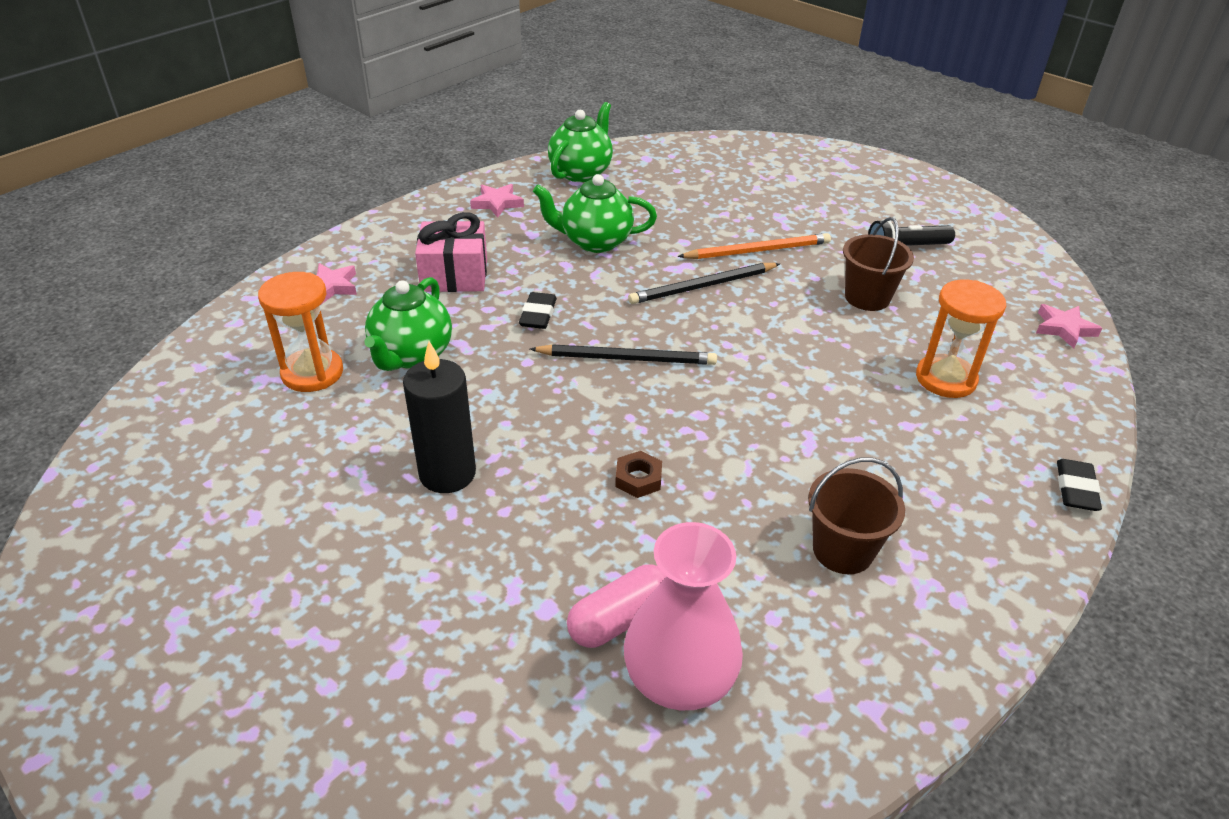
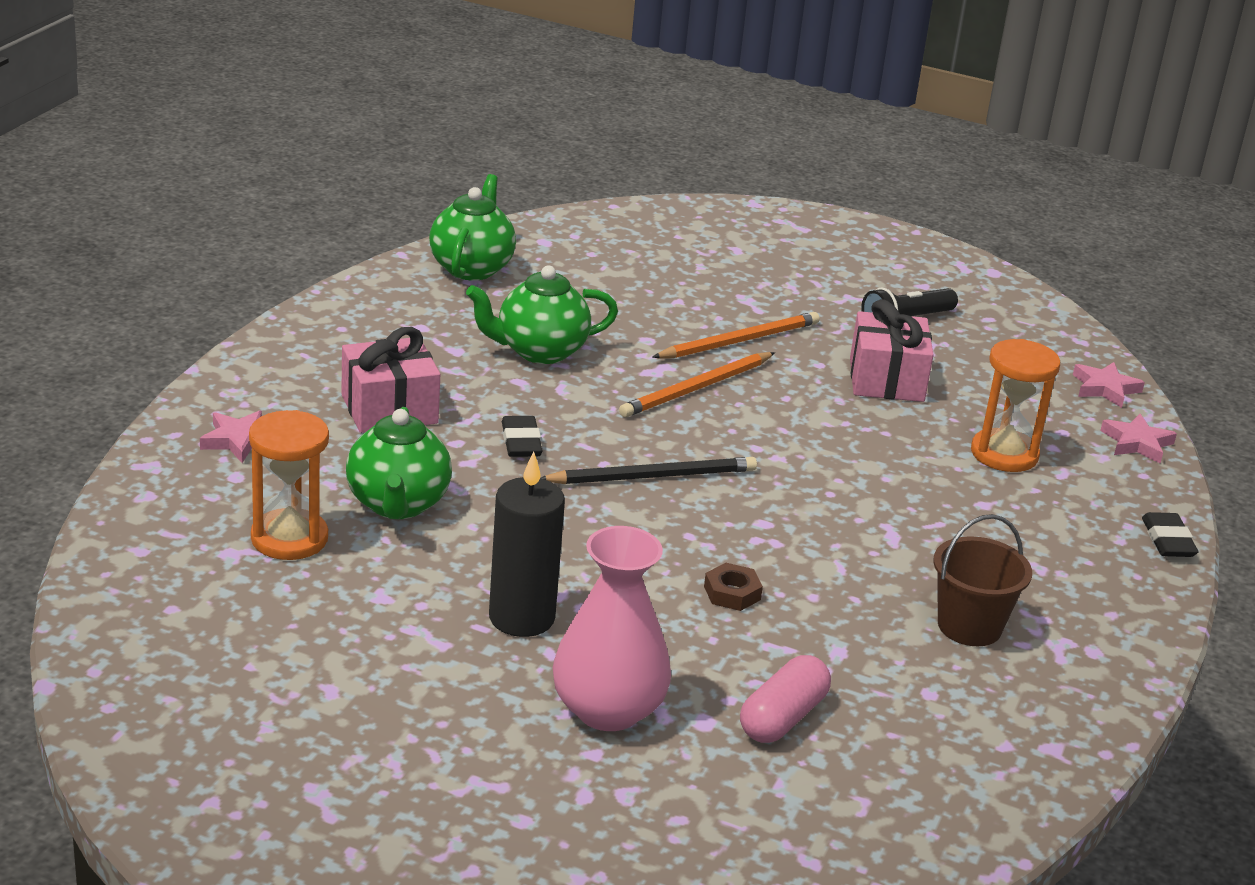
camera: 20 degrees left, 10 degrees down
pink star [470,184,524,218] -> pink star moved to [1100,414,1177,463]
pink vase [624,522,743,710] -> pink vase moved to [553,526,671,731]
black pencil [628,263,780,304] -> orange pencil [619,352,775,417]
brown bucket [843,217,914,311] -> pink gift [850,299,934,402]

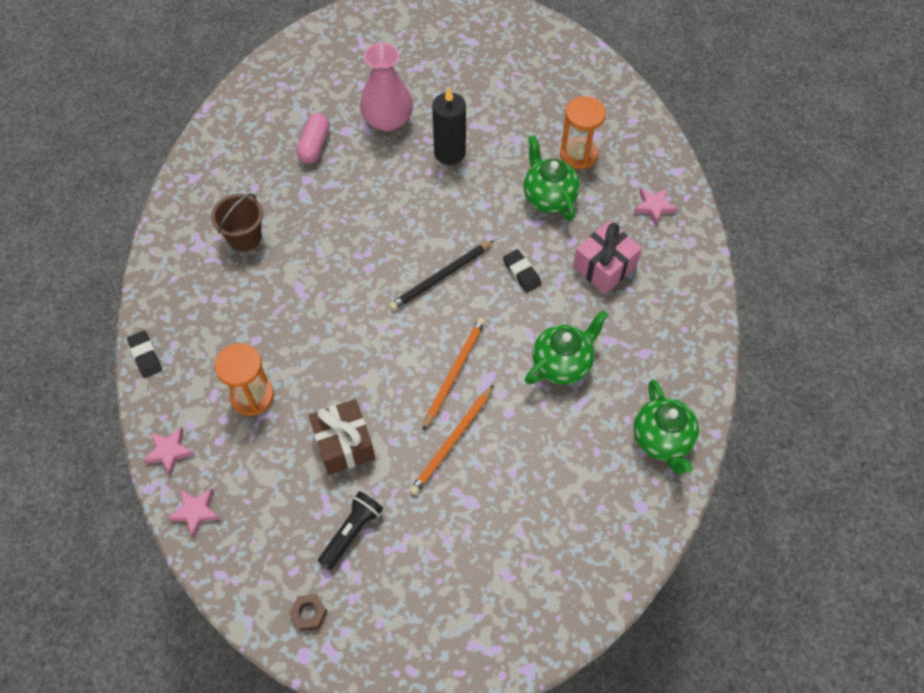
camera: 160 degrees right, 30 degrees up
brown nut [704,563,763,611] -> brown nut moved to [289,594,328,631]
pink gift [850,299,934,402] -> brown gift [309,399,375,475]

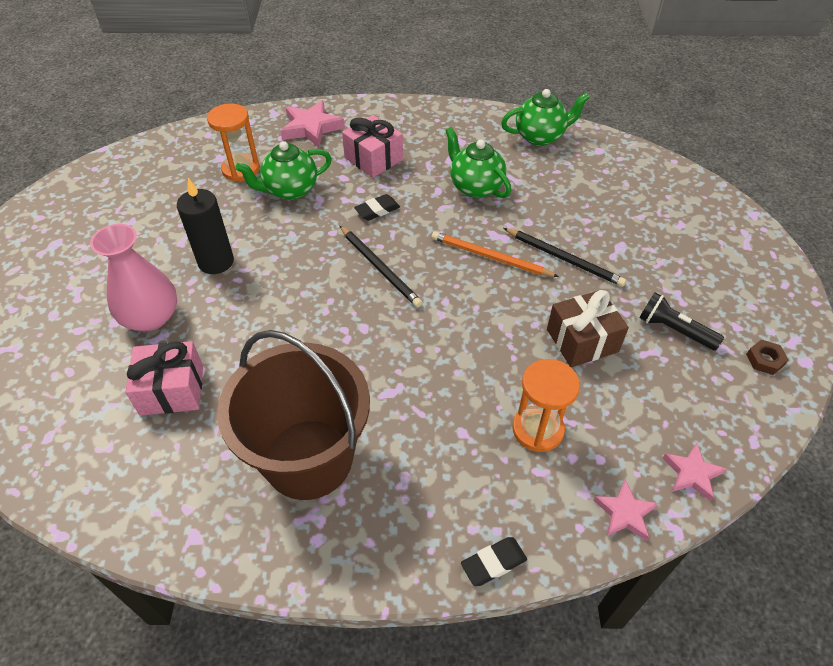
camera: 90 degrees left, 10 degrees down
brown bucket [211,194,263,251] -> brown bucket [217,330,370,500], size x2.01
pink capsule [296,113,330,164] -> pink gift [125,341,203,416]
orange pencil [409,385,494,495] -> black pencil [504,228,626,287]
pink star [633,188,678,225] -> pink star [281,100,345,148], size x1.62

